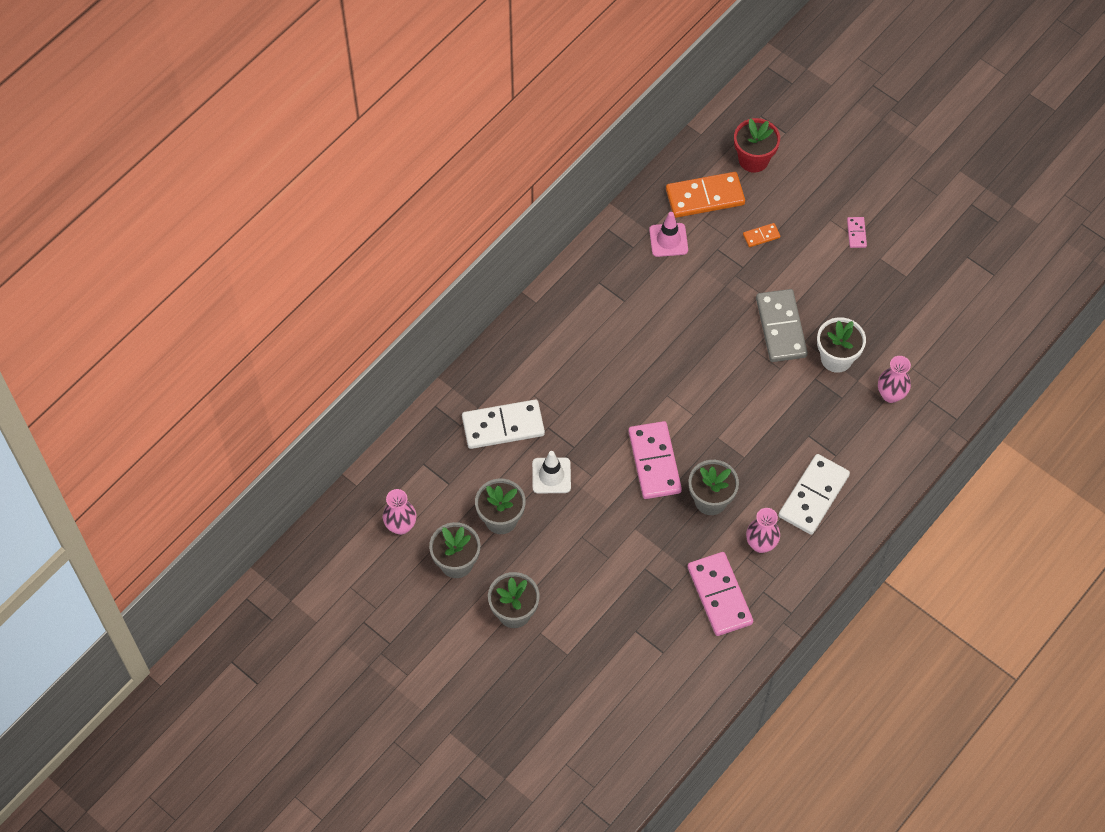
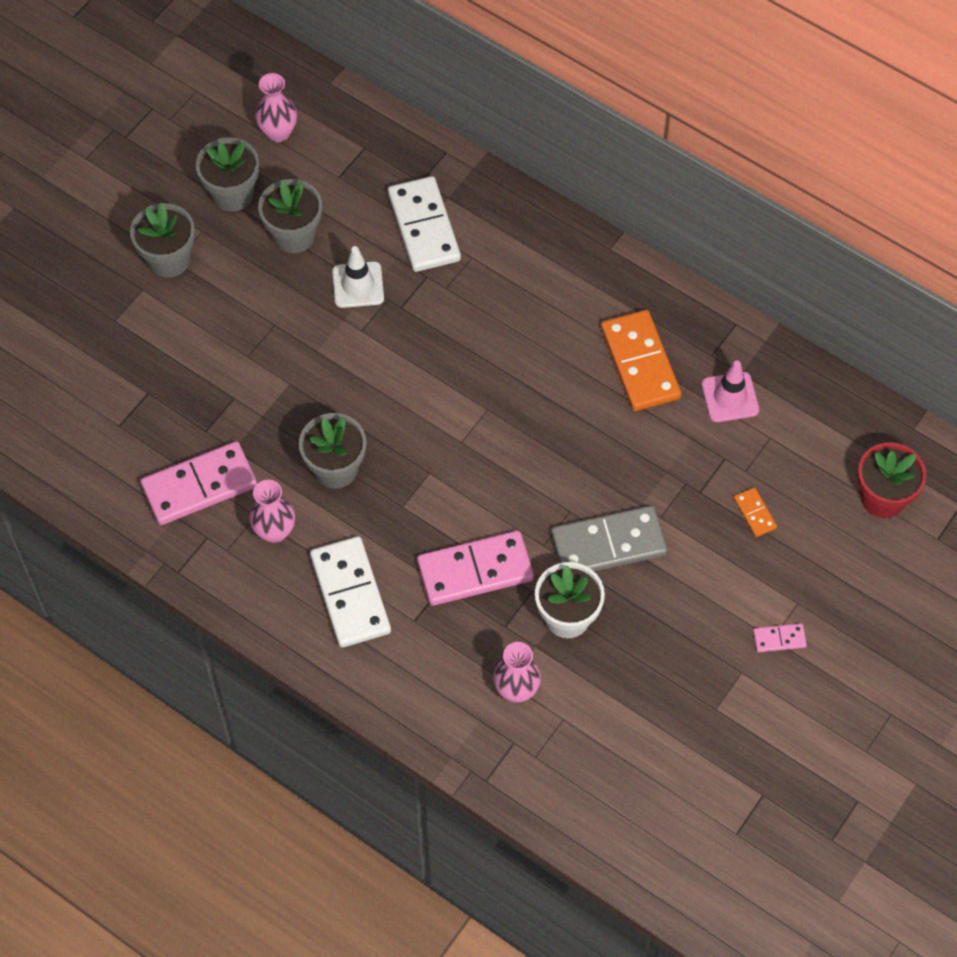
camera: 85 degrees right, 0 degrees up
pink domino [629,421,682,499] -> pink domino moved to [417,531,534,606]
orange domino [666,172,745,218] -> orange domino moved to [601,310,681,411]
white domino [779,454,850,535] -> white domino turned 45 degrees clockwise [310,536,391,648]

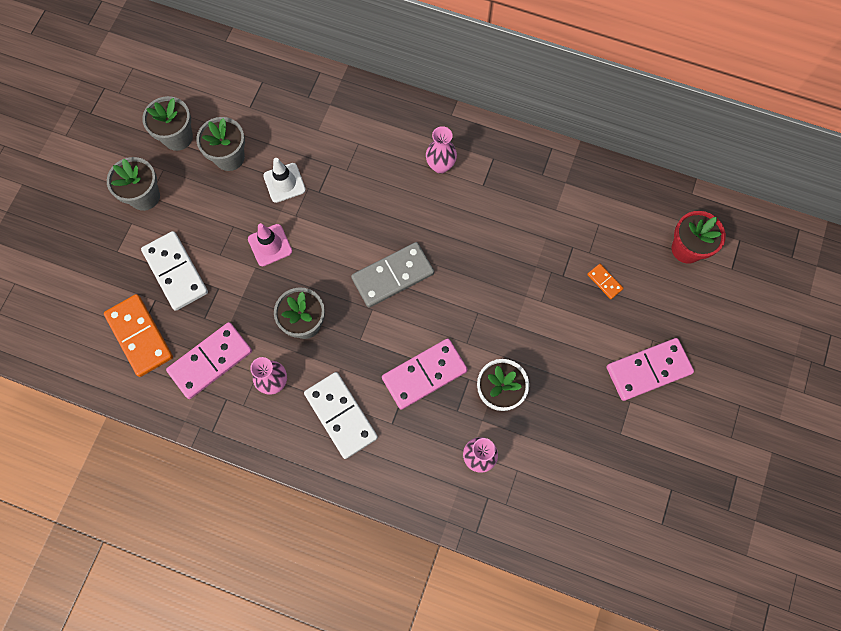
camera: 15 degrees left, 10 degrees up
pink vase [255,73,297,142] -> pink vase moved to [426,126,457,174]
white domino [388,176,461,272] -> white domino moved to [141,231,208,311]
grey domino [551,506,667,572] -> grey domino moved to [351,242,434,308]
orange domino [601,310,681,411] -> orange domino moved to [104,294,173,377]
pink traffic cone [702,360,759,422] -> pink traffic cone moved to [248,223,292,266]
pink domino [753,623,807,653] -> pink domino [606,338,694,401], size x2.18

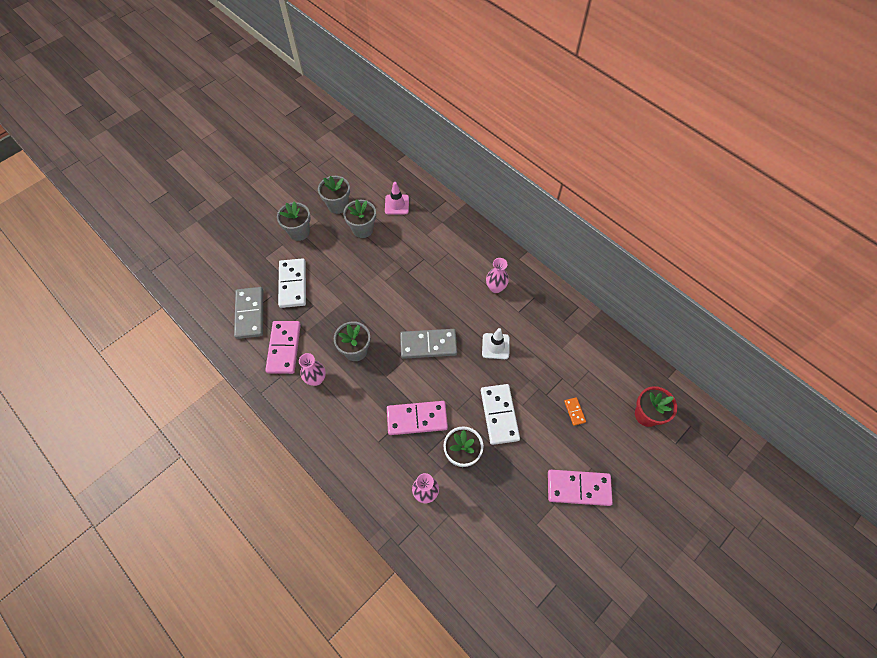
camera: 25 degrees right, 10 degrees down
orange domino [104,294,173,377] -> grey domino [234,287,263,339]
pink domino [166,322,252,399] -> pink domino turned 75 degrees counterclockwise [265,321,301,374]
pink traffic cone [248,223,292,266] -> pink traffic cone moved to [385,182,409,214]
white traffic cone [263,158,306,203] -> white traffic cone moved to [482,328,510,359]
white domino [304,372,378,459] -> white domino moved to [481,384,520,445]

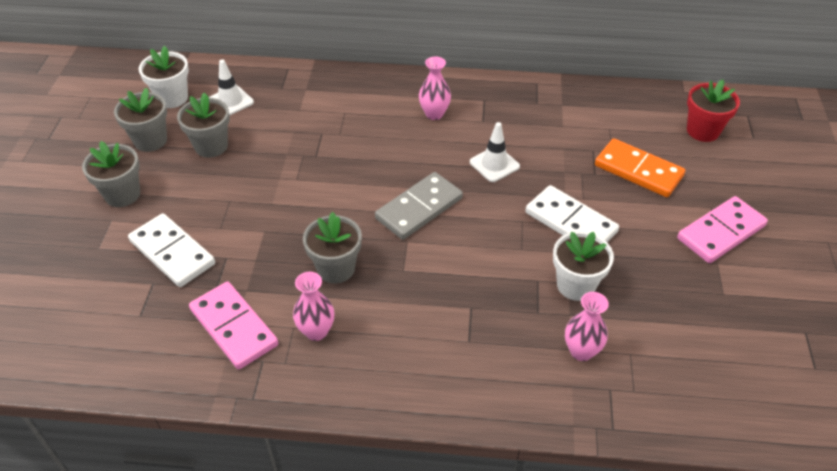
camera: 40 degrees left, 15 degrees down
grey domino [234,287,263,339] -> none
pink traffic cone [385,182,409,214] -> white traffic cone [209,60,254,116]
pink domino [387,401,448,435] -> none
orange domino [564,397,586,426] -> orange domino [595,138,685,197], size x2.18
none -> white flower pot [139,46,189,108]

